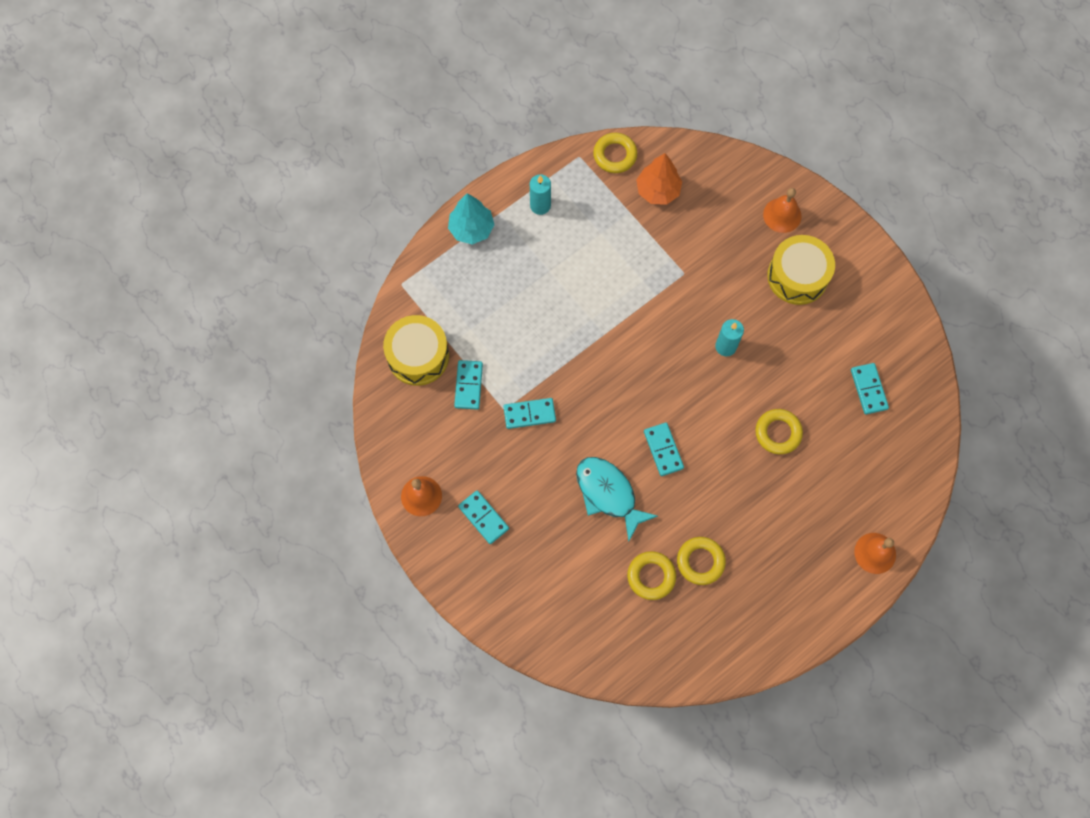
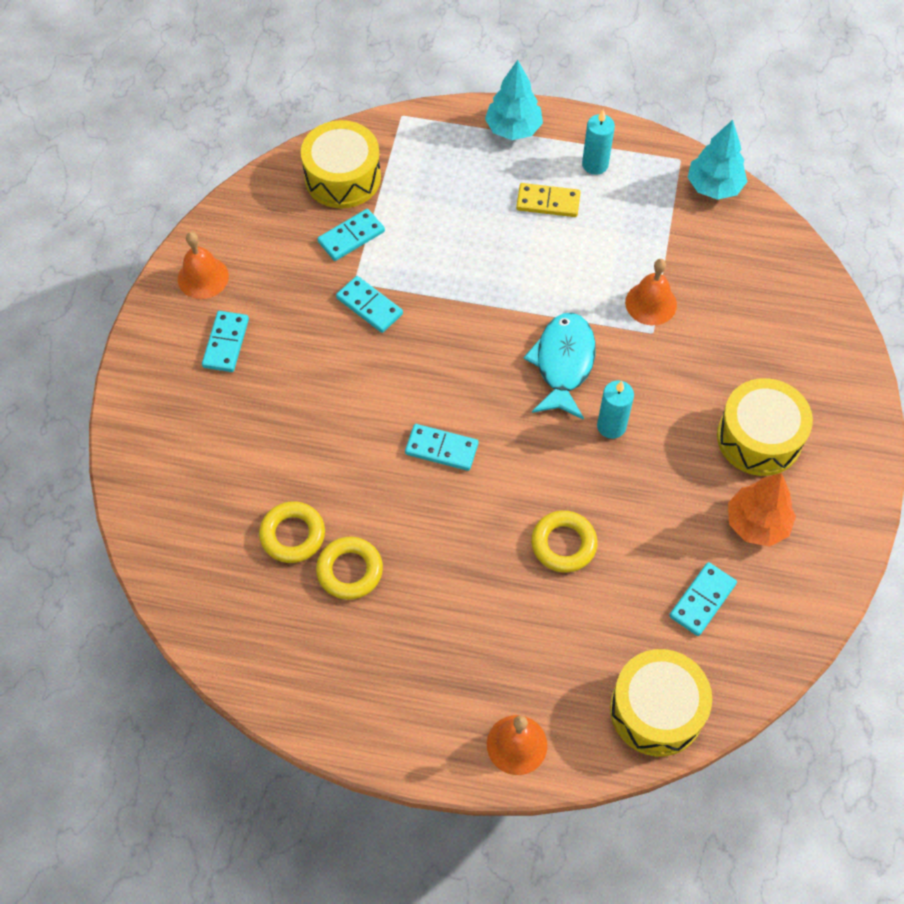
camera: 50 degrees right, 10 degrees down
turquoise fish [576,457,658,541] -> turquoise fish moved to [524,313,596,420]
yellow ring [593,133,637,173] -> turquoise tree [687,120,747,200]
orange tree [636,153,682,205] -> orange tree moved to [728,473,796,547]
turquoise domino [644,423,684,476] -> turquoise domino turned 75 degrees clockwise [405,424,478,471]
orange bell [763,188,802,233] -> orange bell moved to [625,259,677,325]
none -> yellow domino [516,183,581,217]
none -> yellow drum [610,649,712,756]

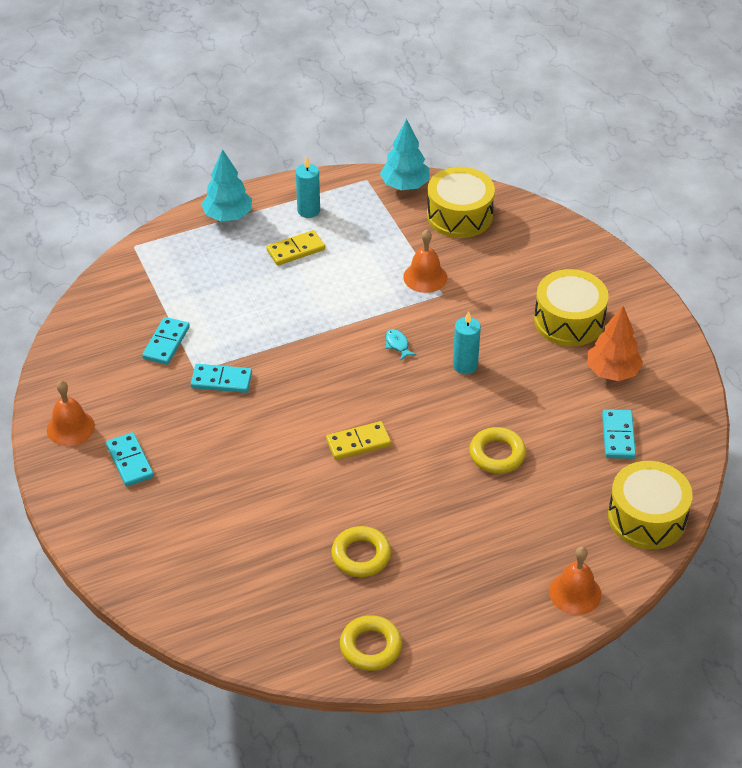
camera: 35 degrees left, 15 degrees down
yellow ring [259,501,325,563] -> yellow ring moved to [340,615,402,671]
yellow drum [301,120,381,208] -> yellow drum moved to [427,167,495,238]
turquoise domino [405,424,478,471] -> yellow domino [326,421,391,460]
turquoise fish [524,313,596,420] -> turquoise fish [385,329,416,361], size x0.41

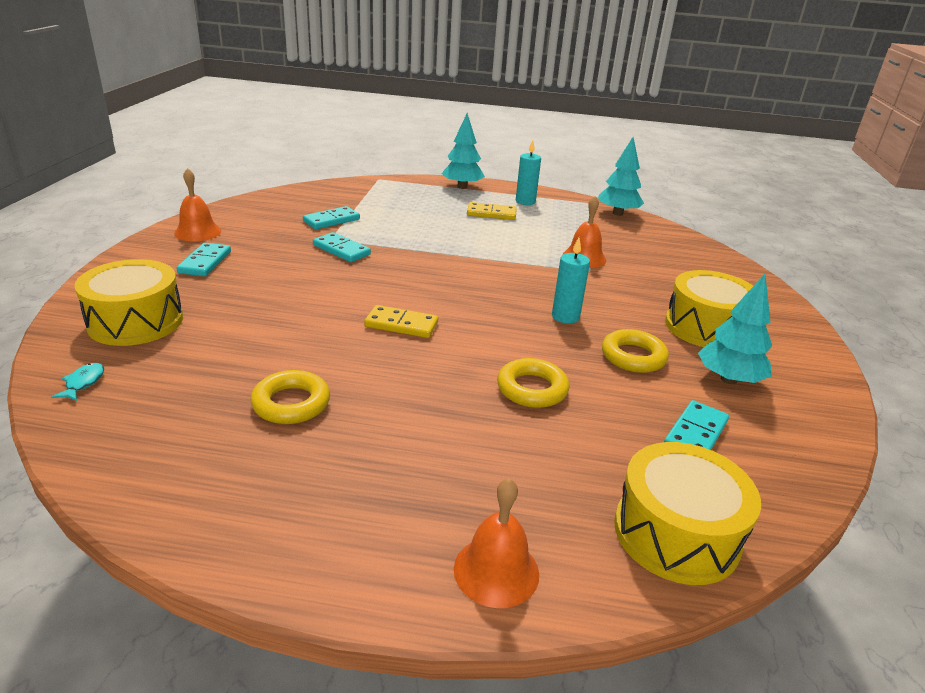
camera: 30 degrees right, 15 degrees down
yellow ring [340,615,402,671] -> yellow ring moved to [602,329,669,373]
turquoise fish [385,329,416,361] -> turquoise fish moved to [51,363,104,401]
yellow drum [427,167,495,238] -> yellow drum moved to [74,259,183,346]
orange tree [587,306,643,381] -> turquoise tree [698,274,772,384]

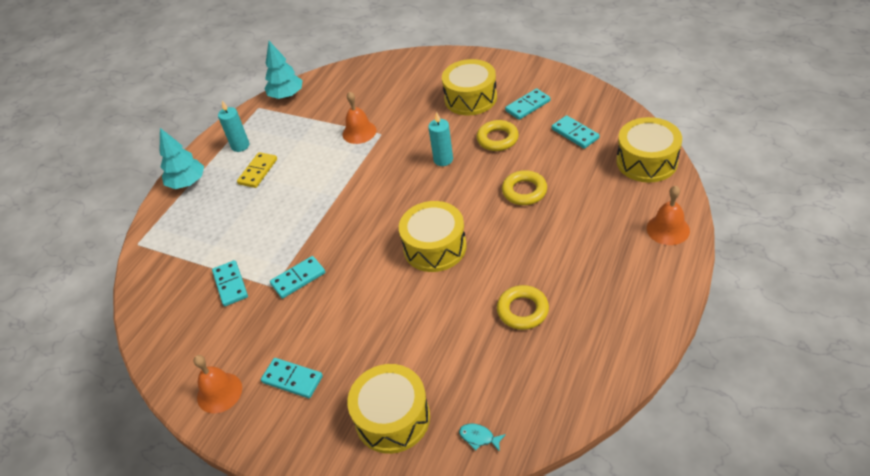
camera: 65 degrees left, 15 degrees up
yellow domino [364,305,438,338] -> yellow drum [399,201,467,272]
turquoise tree [698,274,772,384] -> turquoise domino [505,88,551,120]

